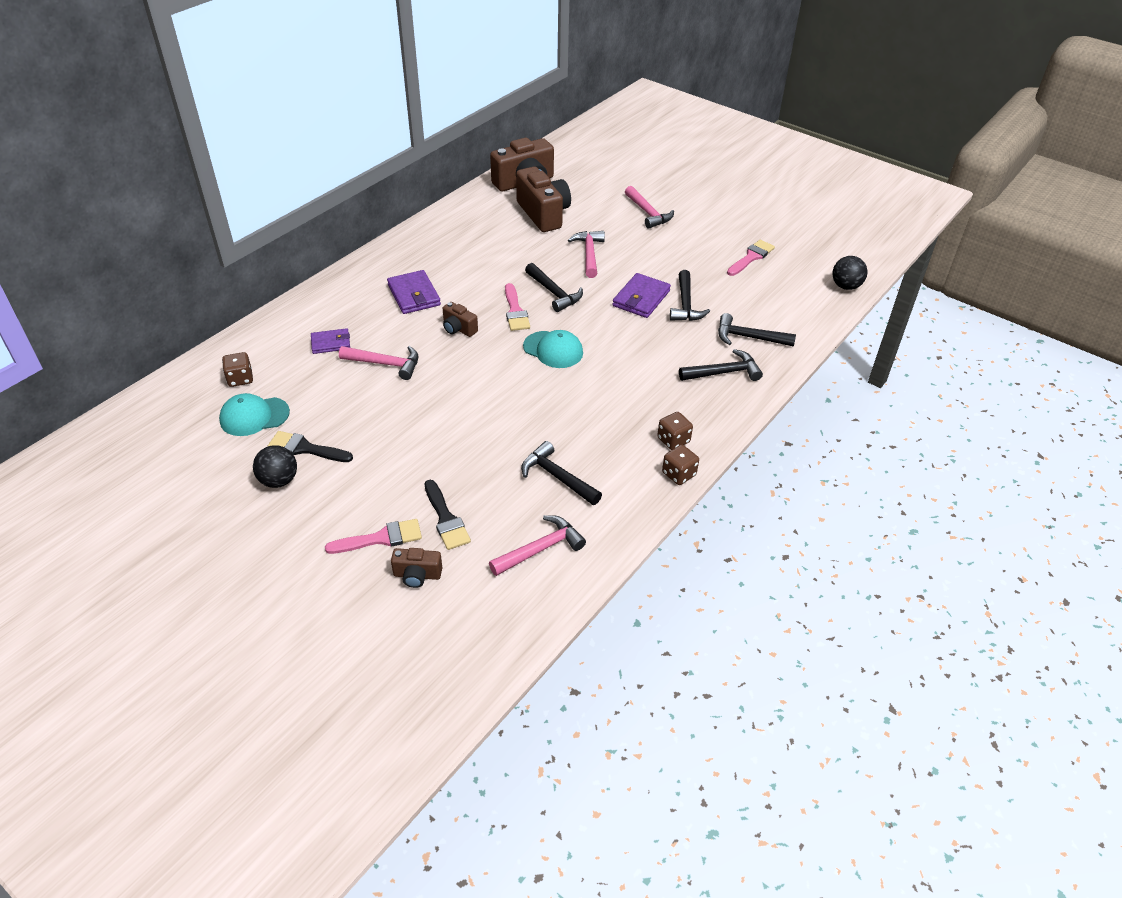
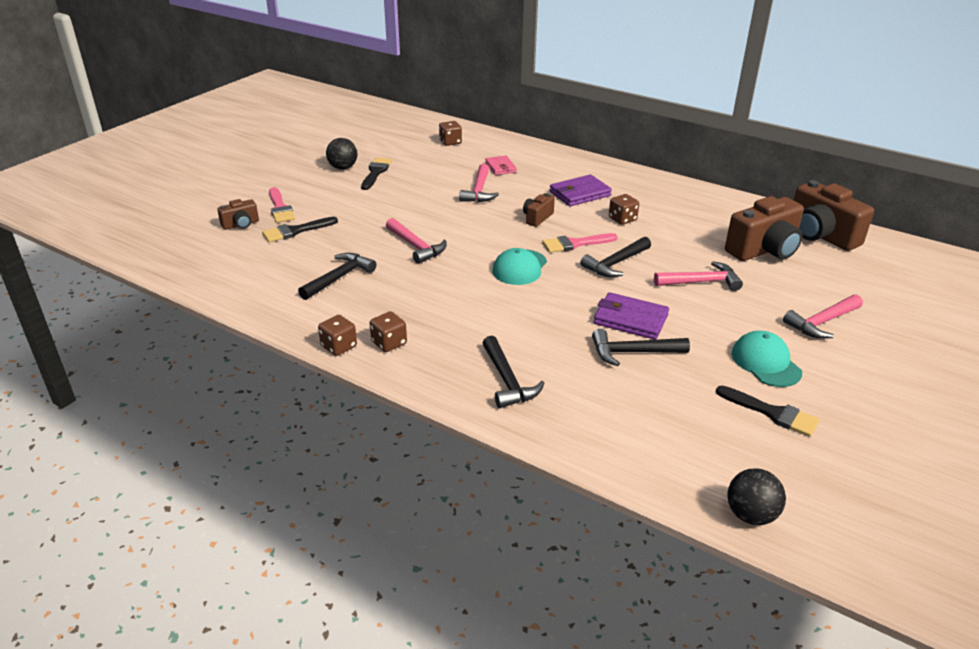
camera: 85 degrees right, 10 degrees down
turquoise cap [219,393,290,436] -> turquoise cap moved to [732,331,802,387]
purple wallet [311,328,350,354] -> pink wallet [485,156,517,175]
brown camera [391,548,442,588] -> brown camera turned 120 degrees counterclockwise [217,199,259,230]
pink hammer [489,515,586,576] -> pink hammer moved to [386,218,447,264]
black hammer [718,313,796,347] -> none
pink brush [727,240,775,276] -> black brush [716,386,820,437]
none -> brown dice [609,194,639,225]

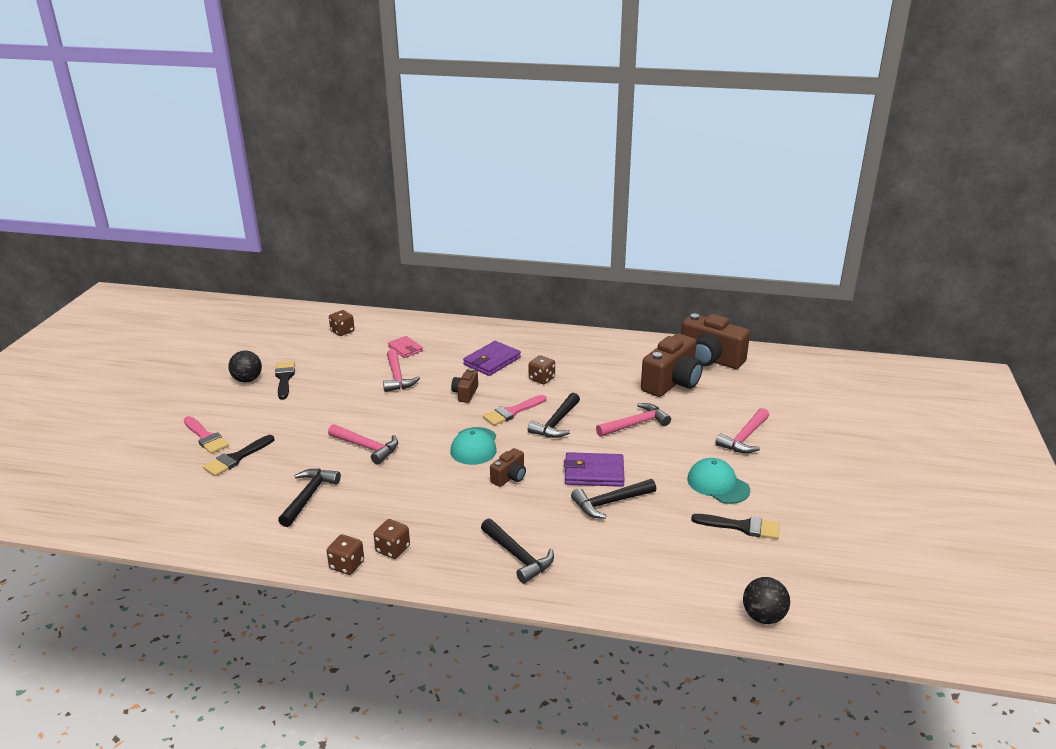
camera: 20 degrees left, 5 degrees down
brown camera [217,199,259,230] -> brown camera moved to [490,448,526,487]

